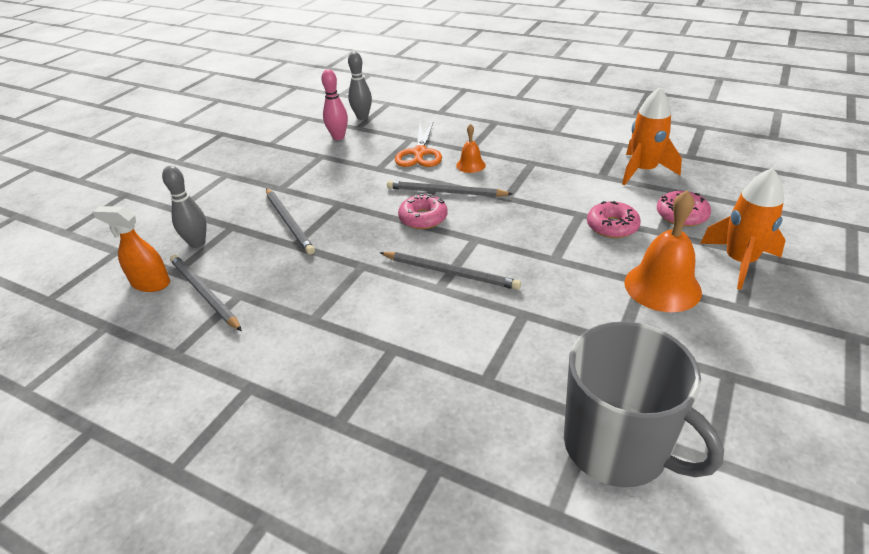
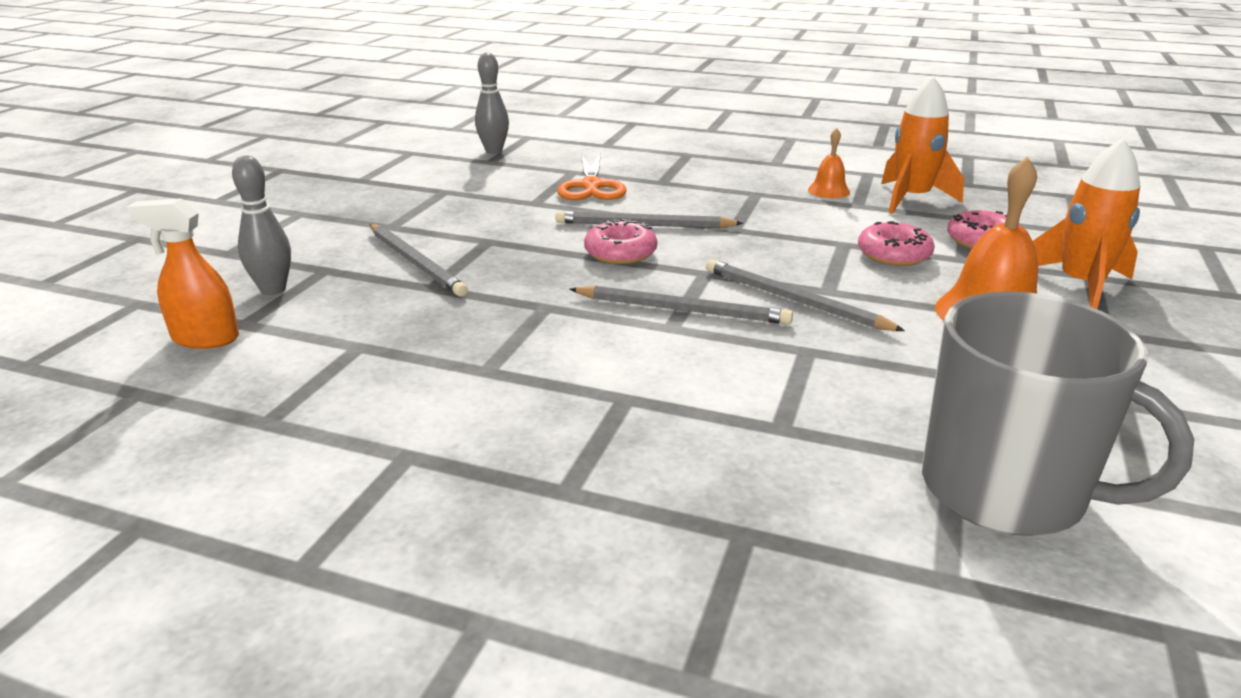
camera: 10 degrees left, 10 degrees down
grey pencil [170,255,242,331] -> grey pencil moved to [706,259,905,331]
pink bowling pin [321,69,348,140] -> none
orange bell [456,124,486,173] -> orange bell moved to [808,128,850,198]

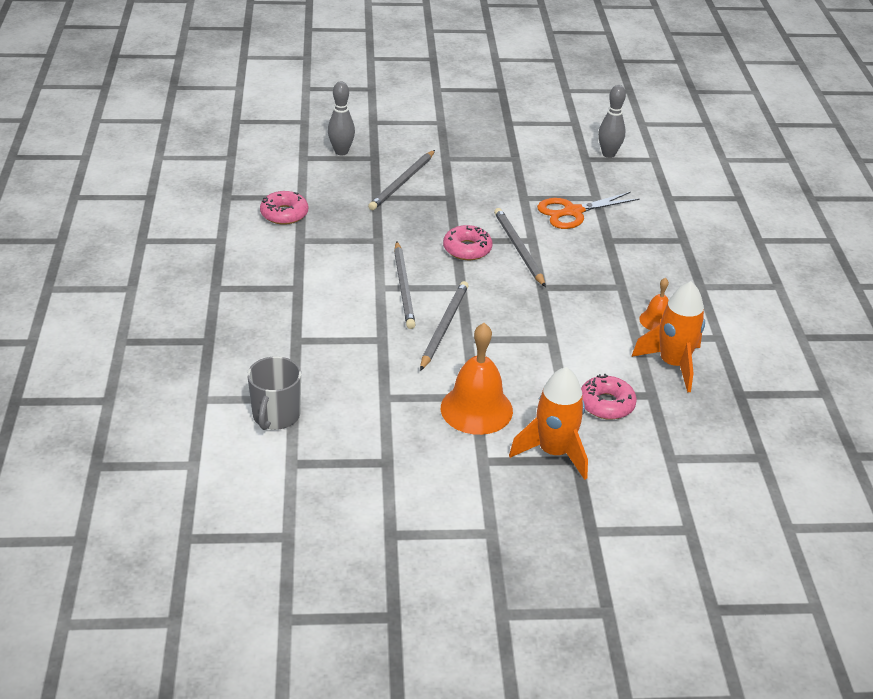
camera: 65 degrees right, 10 degrees up
orange spray bottle [127,198,239,349] -> none
pink donut [858,221,935,266] -> pink donut moved to [260,191,308,225]
grey mug [922,291,1194,536] -> grey mug [247,356,301,430], size x0.60

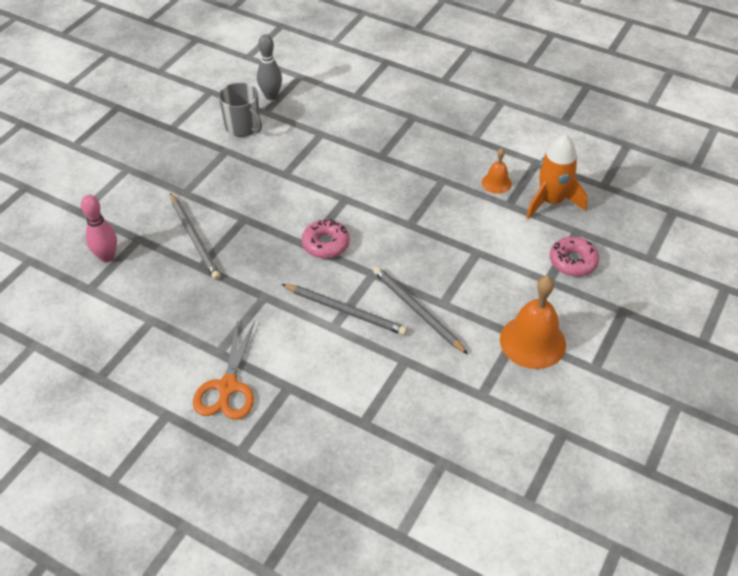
camera: 55 degrees left, 10 degrees up
grey mug [247,356,301,430] -> grey mug moved to [219,82,262,137]
pink donut [260,191,308,225] -> none
grey bowling pin [328,81,355,155] -> pink bowling pin [81,195,117,263]
grey pencil [494,208,546,287] -> none
orange rocket [509,367,588,480] -> none
orange scissors [537,192,640,229] -> orange scissors moved to [193,319,255,420]

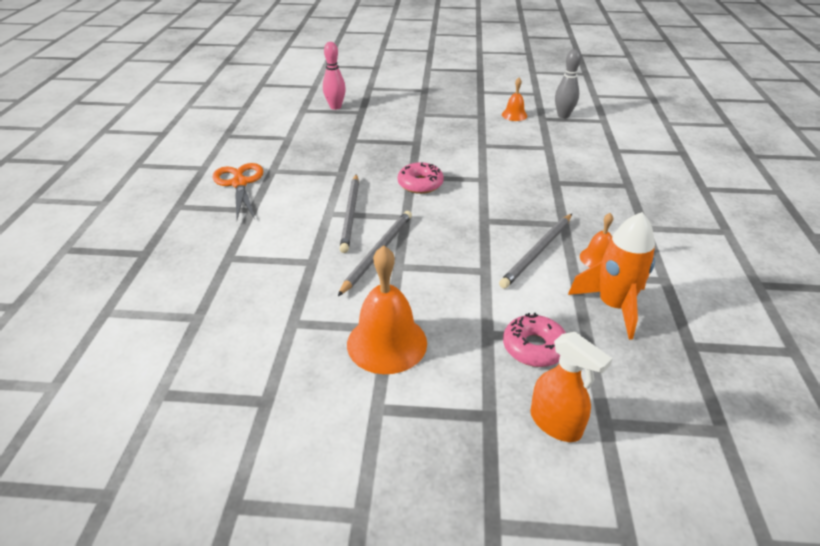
camera: 65 degrees right, 10 degrees down
grey pencil [170,193,221,280] -> grey pencil moved to [499,214,572,289]
orange scissors [193,319,255,420] -> orange scissors turned 90 degrees clockwise [213,163,264,220]
grey mug [219,82,262,137] -> orange bell [502,78,527,121]
none -> orange spray bottle [530,332,613,442]

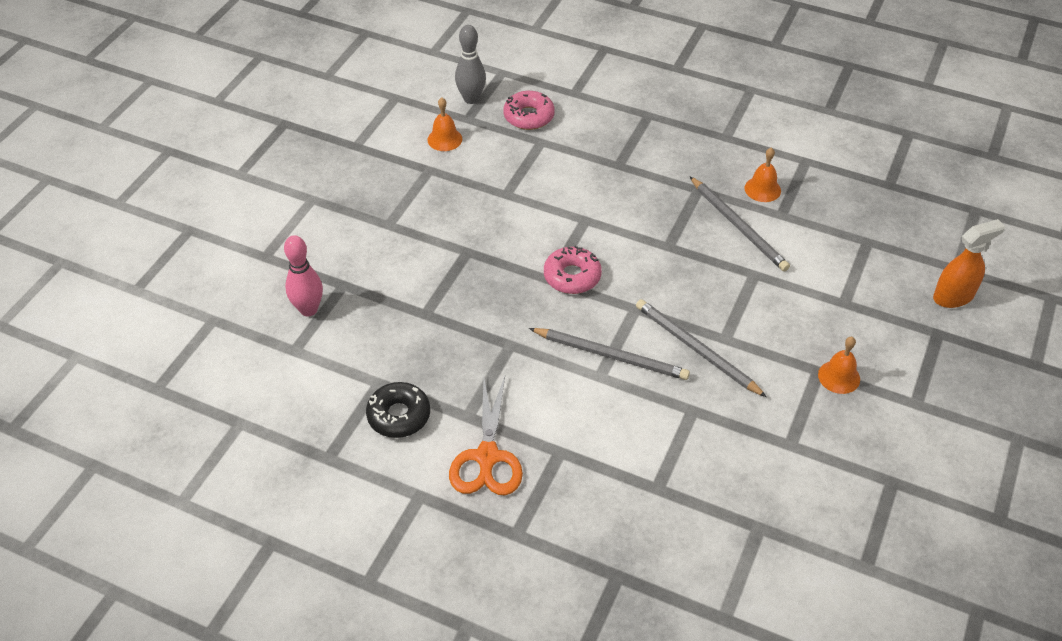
camera: 70 degrees left, 10 degrees up
orange scissors [213,163,264,220] -> orange scissors turned 90 degrees counterclockwise [449,376,523,495]
orange bell [347,245,427,374] -> orange bell [818,337,860,394], size x0.53
pink donut [503,313,566,367] -> pink donut moved to [503,91,555,130]
orange rocket [568,212,655,340] -> none
none -> black donut [366,382,430,438]

